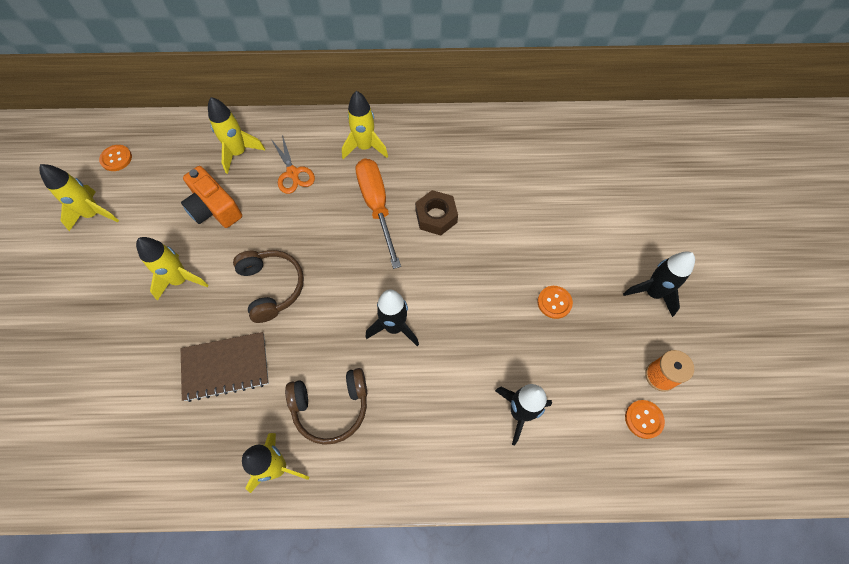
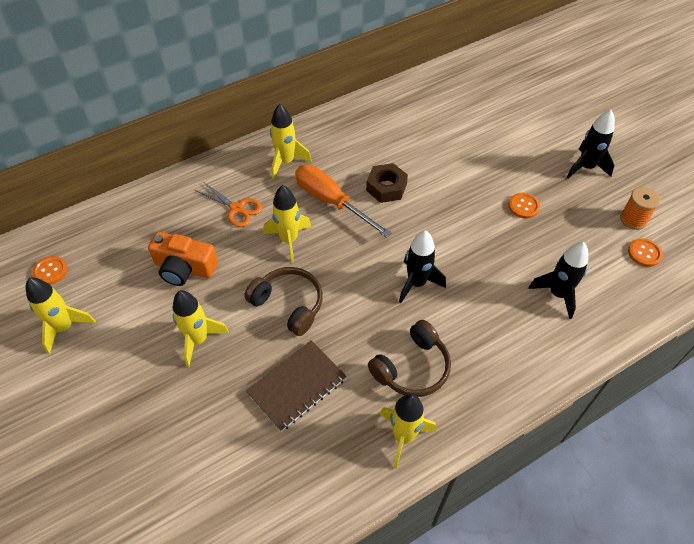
camera: 30 degrees left, 10 degrees down
yellow rocket [208,97,265,174] -> yellow rocket moved to [263,185,311,263]

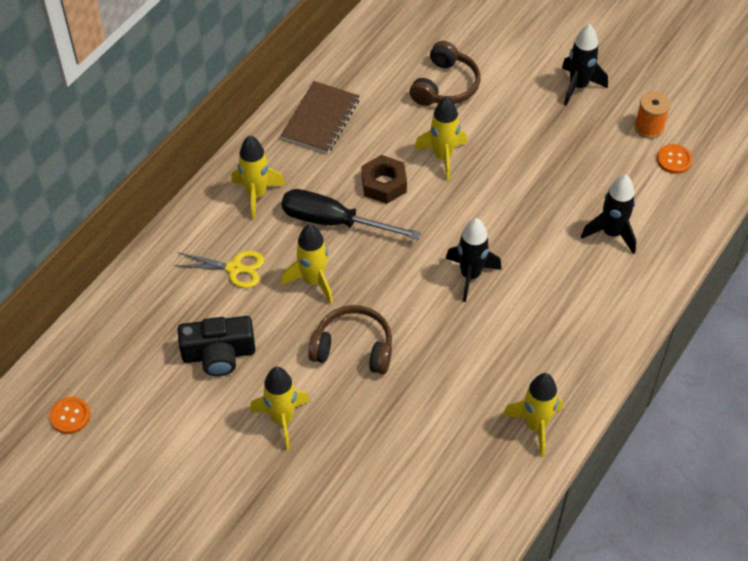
camera: 25 degrees left, 0 degrees up
yellow rocket [26,278,96,354] -> yellow rocket moved to [414,96,467,181]
orange camera [148,232,218,286] -> black camera [178,316,256,376]
orange scissors [195,182,262,227] -> yellow scissors [174,251,264,288]
brown notebook [246,340,347,432] -> brown notebook moved to [281,81,360,154]
orange screwdriver [295,165,391,238] -> black screwdriver [282,189,421,240]
brown headphones [368,320,451,397] -> brown headphones moved to [410,41,481,106]
orange button [508,193,540,219] -> none

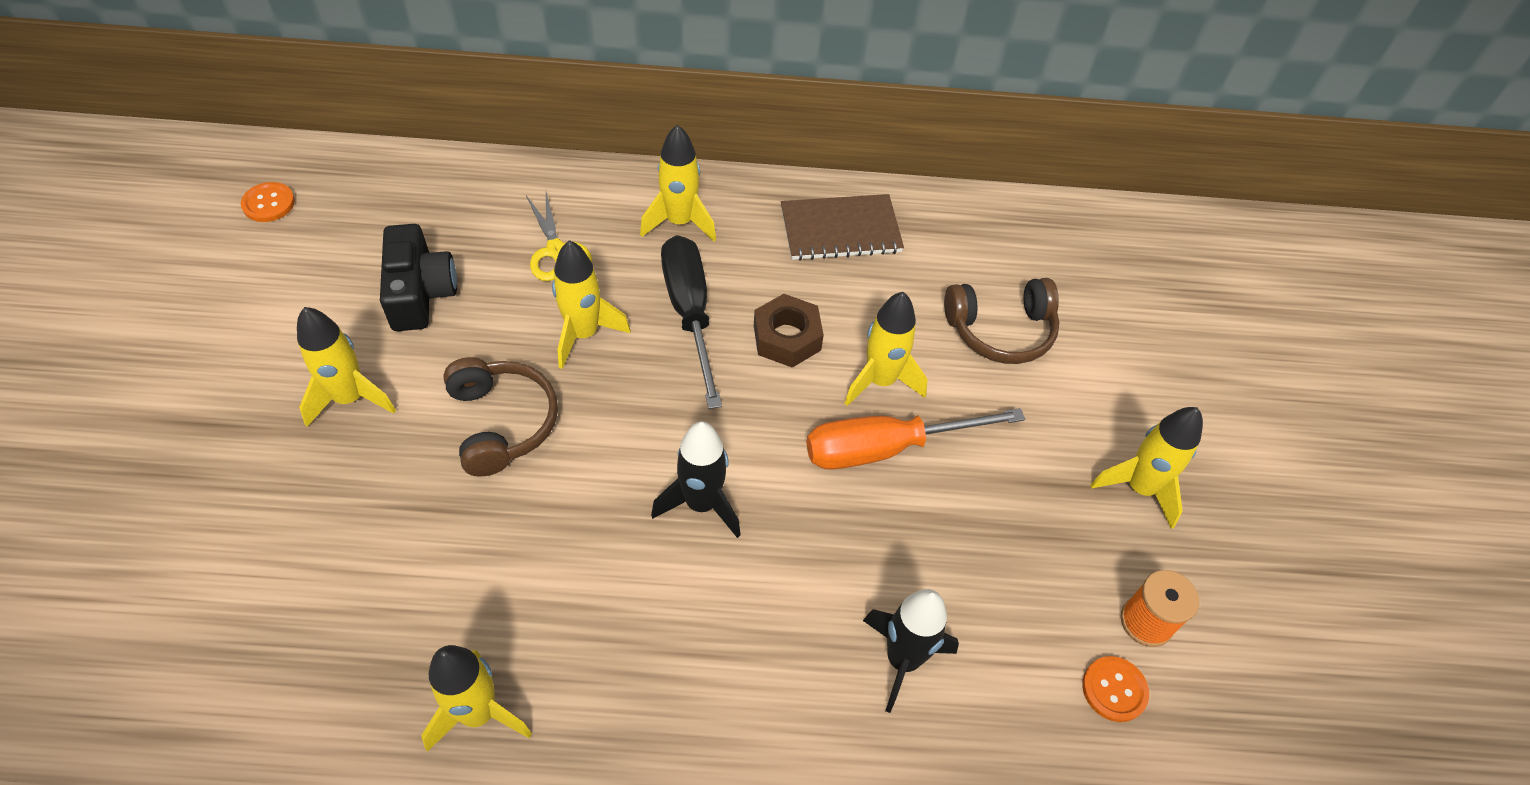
camera: 55 degrees right, 0 degrees up
black camera [178,316,256,376] -> black camera turned 150 degrees counterclockwise [380,224,457,331]
black rocket [562,24,608,105] -> yellow rocket [1090,407,1203,529]
none -> orange screwdriver [806,408,1025,470]

